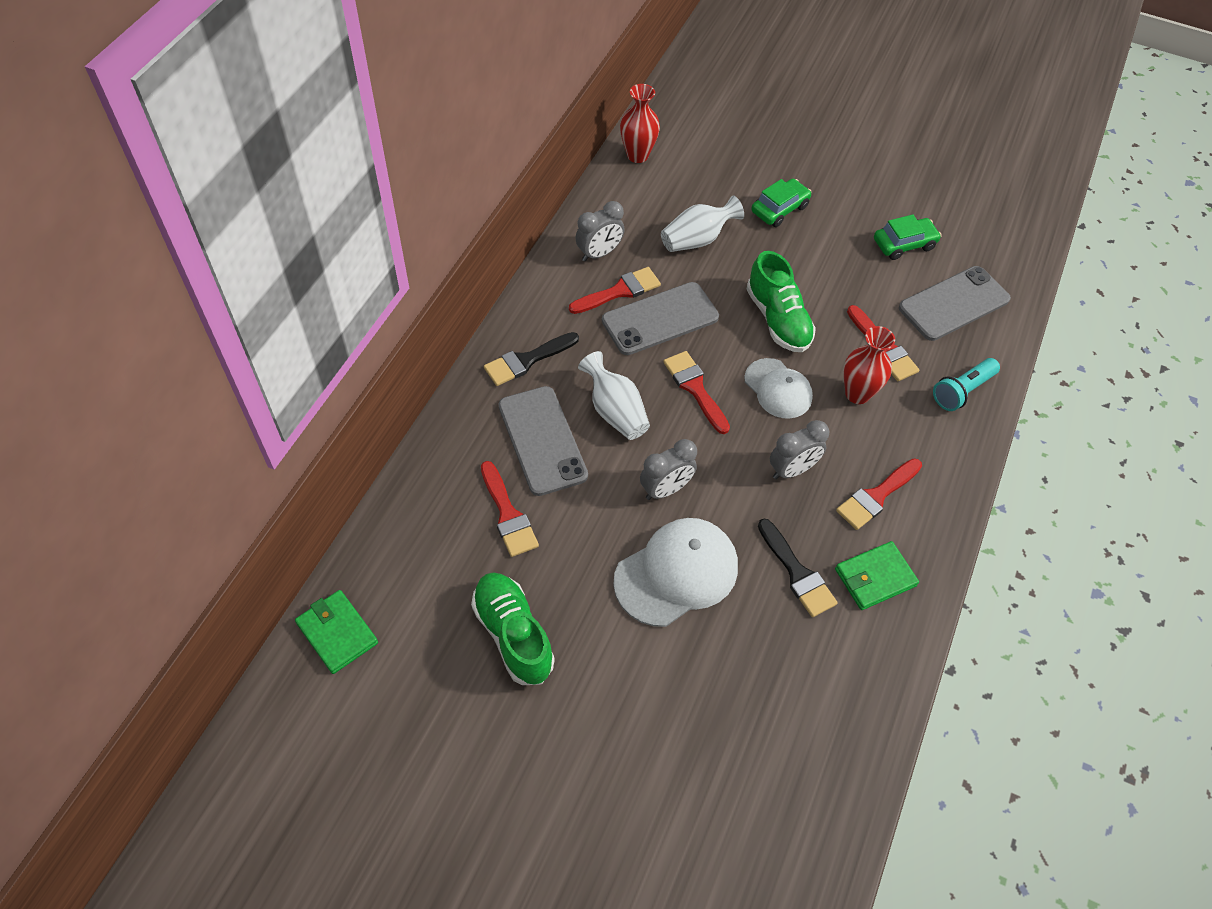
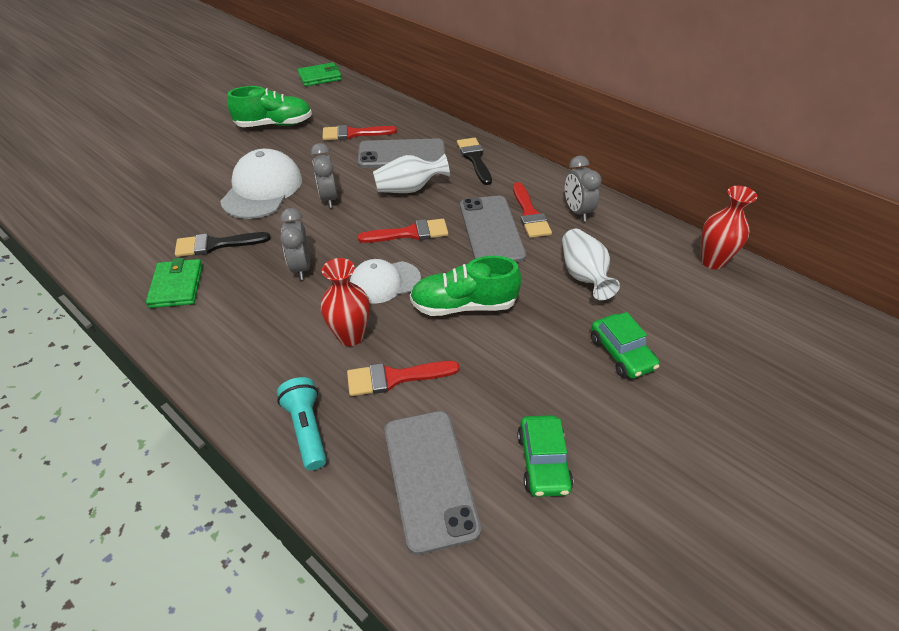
camera: 110 degrees right, 10 degrees down
white cap [613,518,738,627] -> white cap turned 150 degrees counterclockwise [220,149,302,219]
red brush [836,458,922,530] -> none

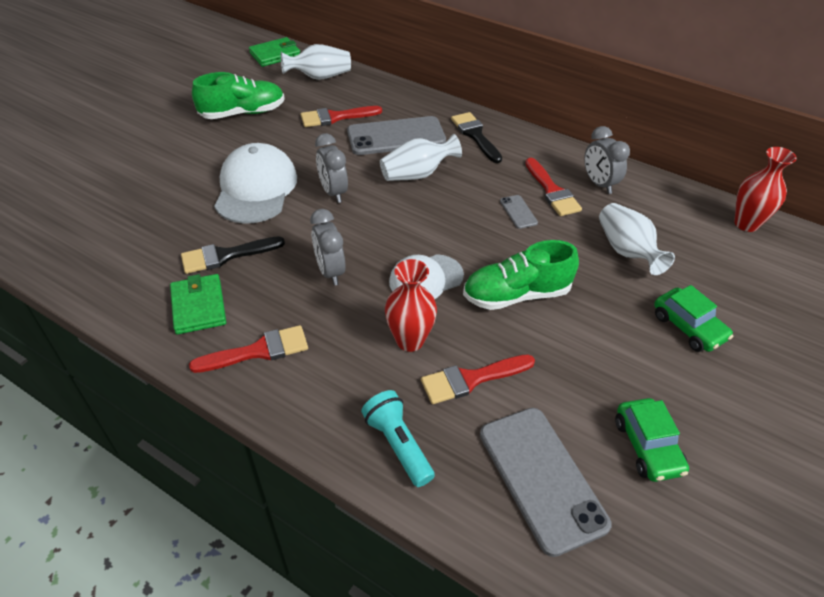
camera: 10 degrees left, 0 degrees up
red brush [358,219,448,243] -> red brush moved to [189,325,308,373]
grey phone [460,196,526,263] -> grey phone [500,195,538,229], size x0.44
none -> white vase [281,44,351,80]

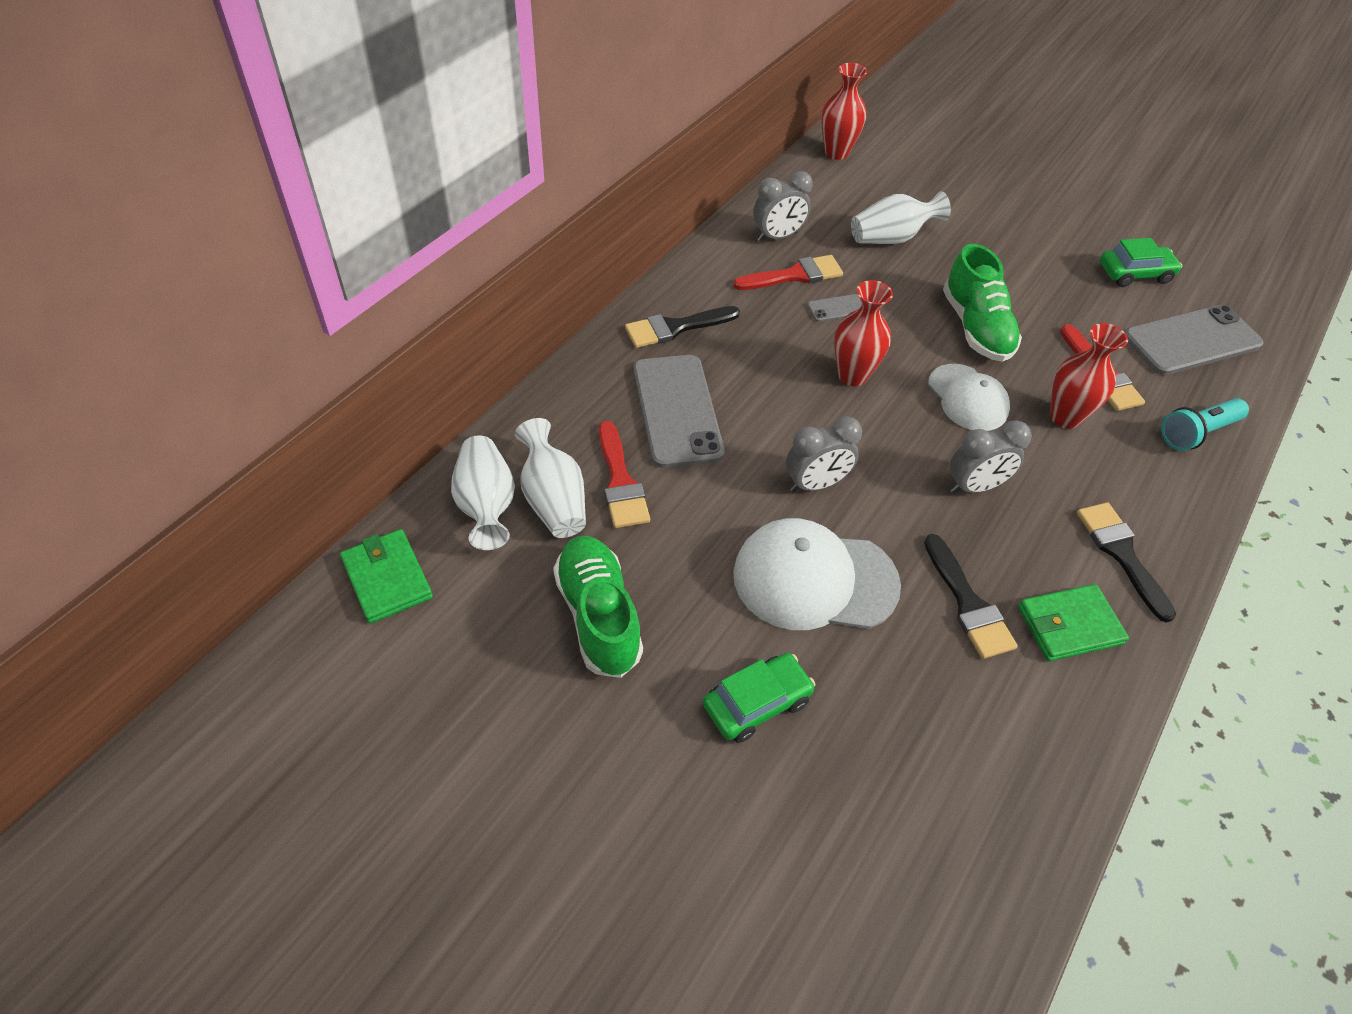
camera: 90 degrees left, 5 degrees up
red brush [189,325,308,373] -> black brush [1077,502,1176,623]
white vase [380,134,462,181] -> white vase moved to [515,418,586,538]
green car [654,285,733,352] -> green car moved to [703,653,816,743]
none -> red vase [834,280,893,386]

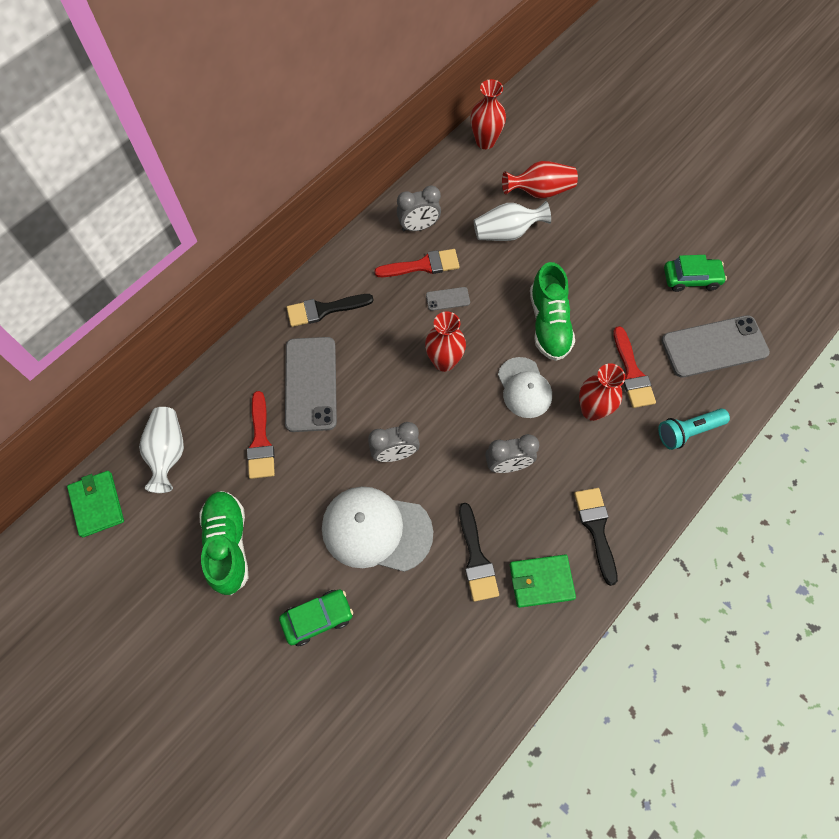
camera: 10 degrees right, 15 degrees up
white vase [515,418,586,538] -> none
none -> red vase [502,161,578,199]

